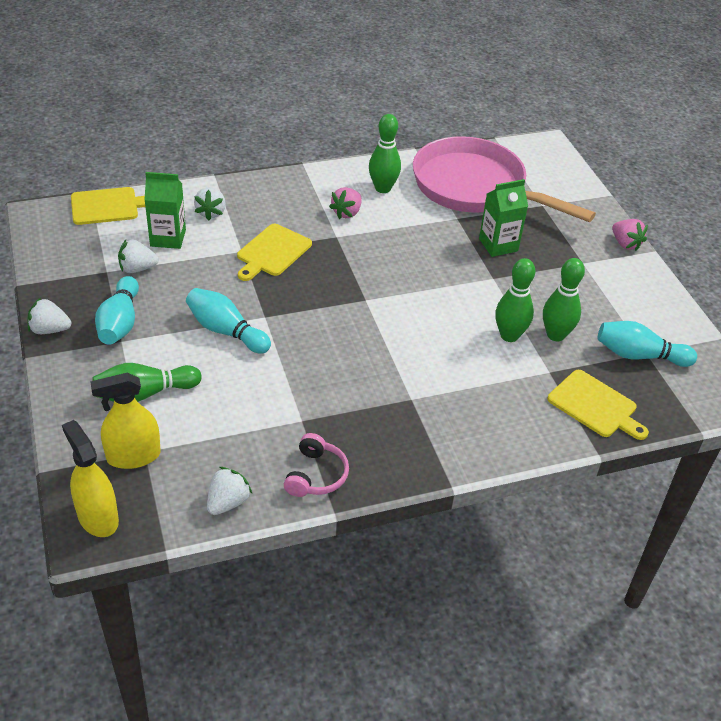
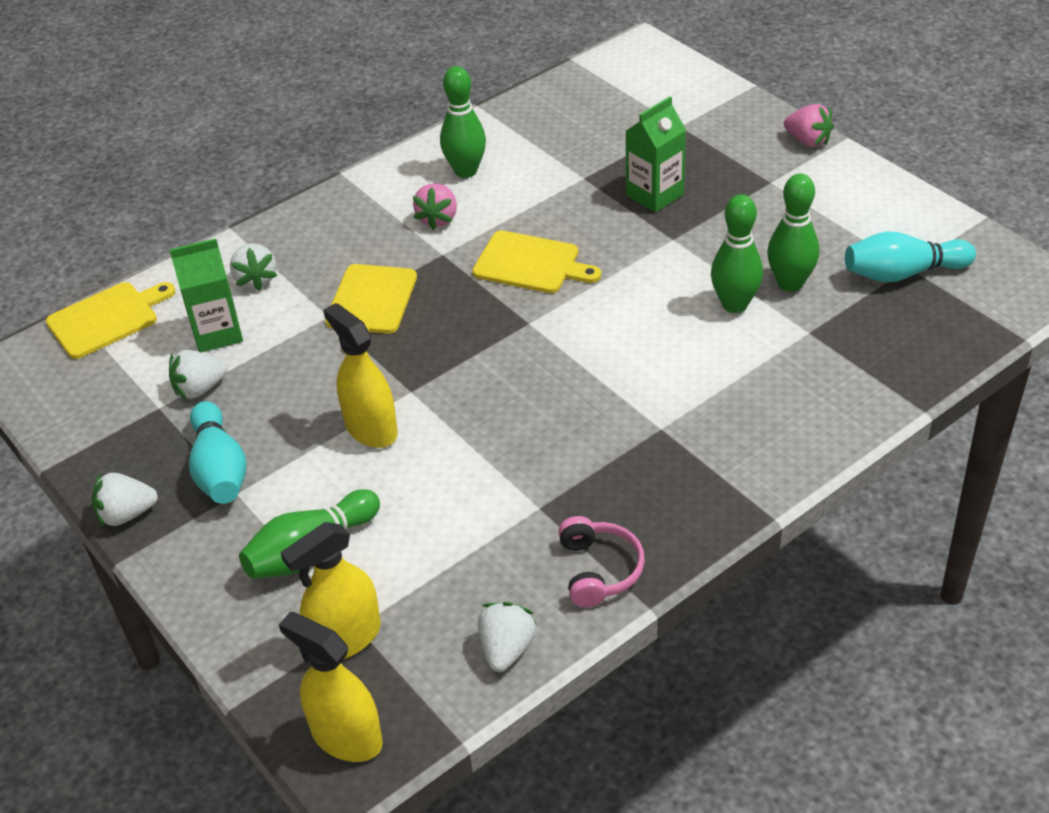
camera: 15 degrees left, 0 degrees up
turquoise bowling pin [186,288,271,354] -> yellow spray bottle [323,303,398,448]
pink pan [413,136,596,222] -> none
yellow cutting board [548,370,649,440] -> yellow cutting board moved to [472,230,601,293]

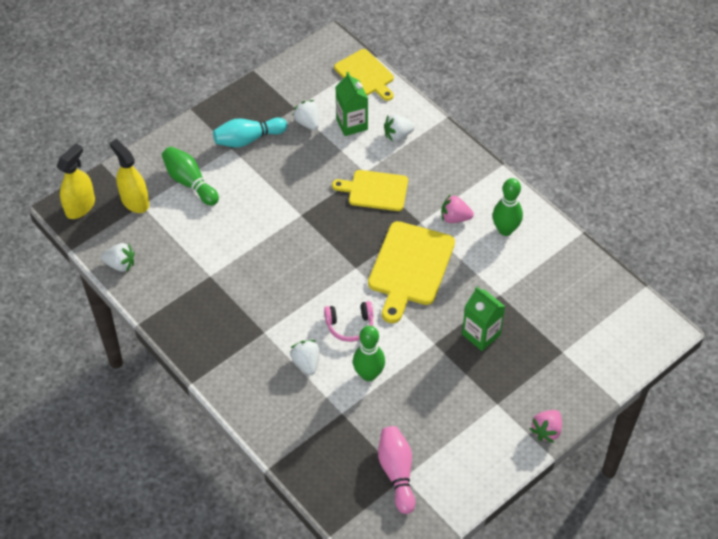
camera: 85 degrees right, 10 degrees up
white strawberry [92,473,158,527] -> white strawberry moved to [290,340,320,375]
yellow spray bottle [323,303,398,448] -> none
yellow cutting board [472,230,601,293] -> yellow cutting board [368,221,455,323], size x1.51
pink headphones [558,516,645,607] -> pink headphones moved to [324,301,373,342]
green bowling pin [767,174,819,292] -> none
turquoise bowling pin [845,231,976,282] -> pink bowling pin [378,426,416,514]

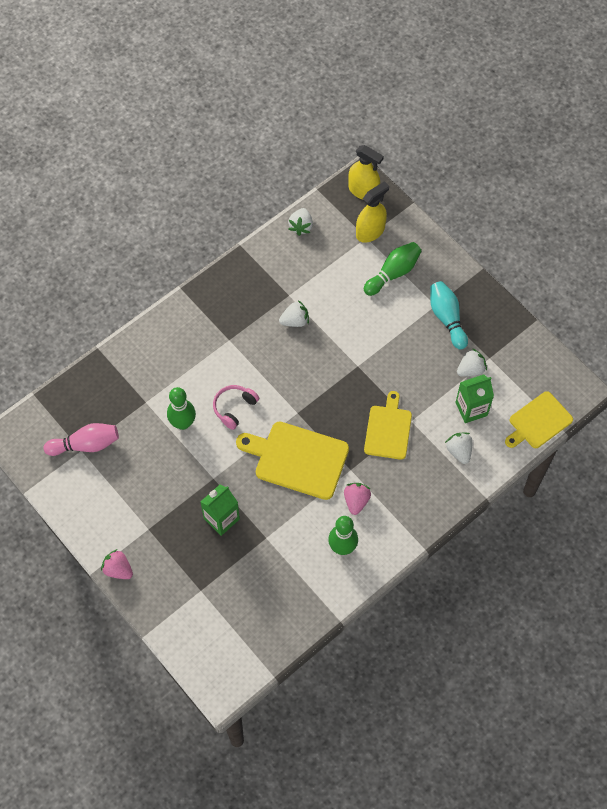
camera: 90 degrees right, 10 degrees up
white strawberry [290,340,320,375] -> white strawberry moved to [279,300,309,327]
pink headphones [324,301,373,342] -> pink headphones turned 45 degrees clockwise [213,385,259,430]

